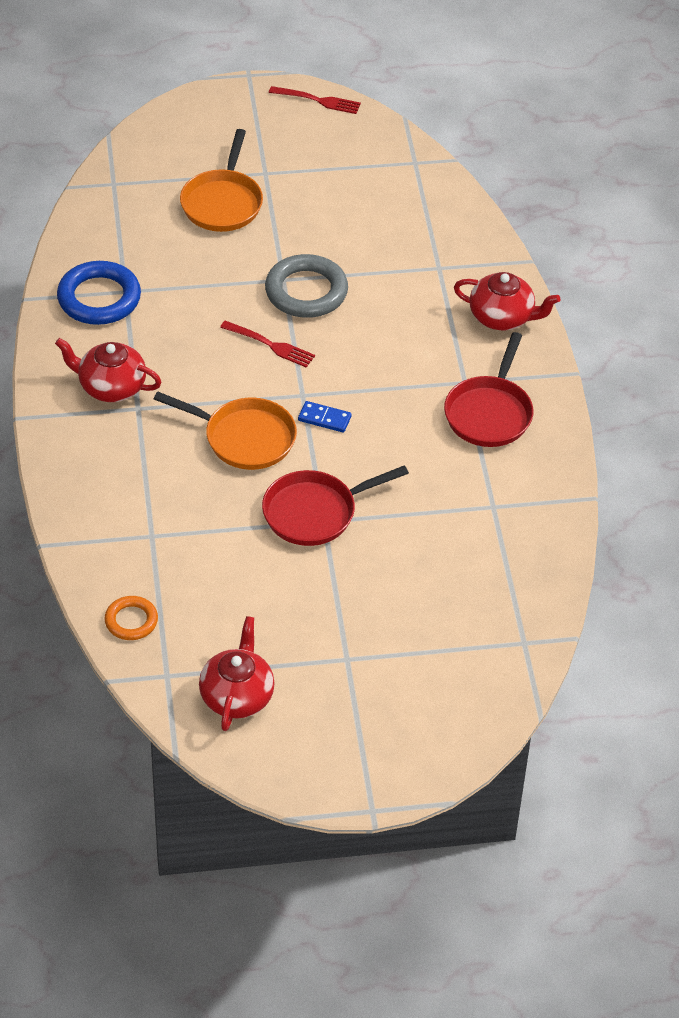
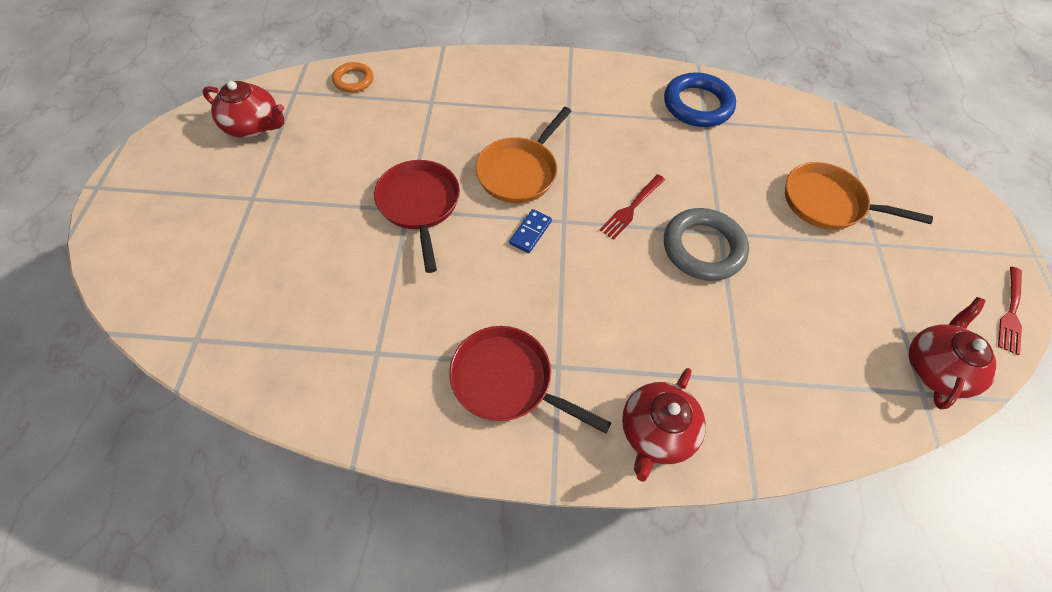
camera: 100 degrees right, 10 degrees up
red teapot [55,338,162,402] -> red teapot moved to [909,297,997,409]

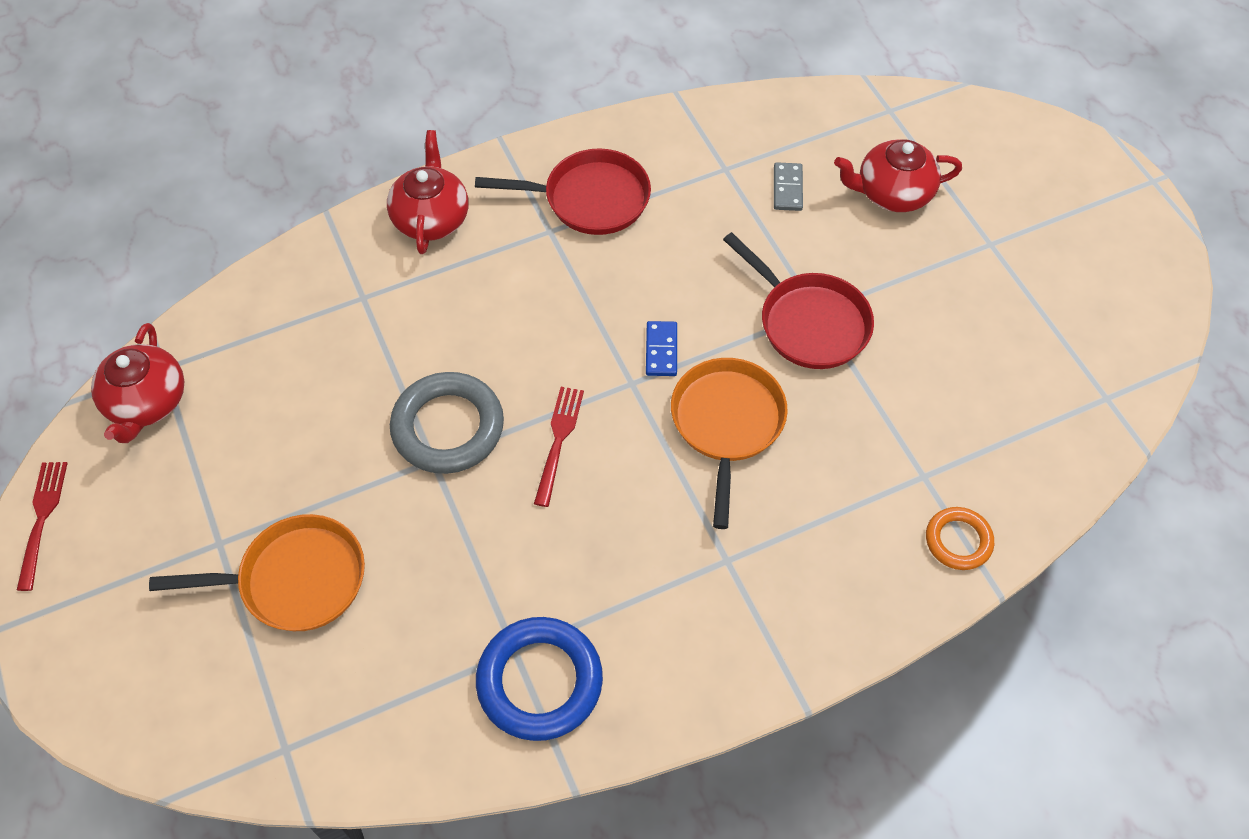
camera: 155 degrees right, 0 degrees up
red teapot [202,81,284,138] -> red teapot moved to [834,139,962,212]
orange ring [332,62,373,93] -> orange ring moved to [926,507,994,570]
none -> grey domino [774,162,803,211]

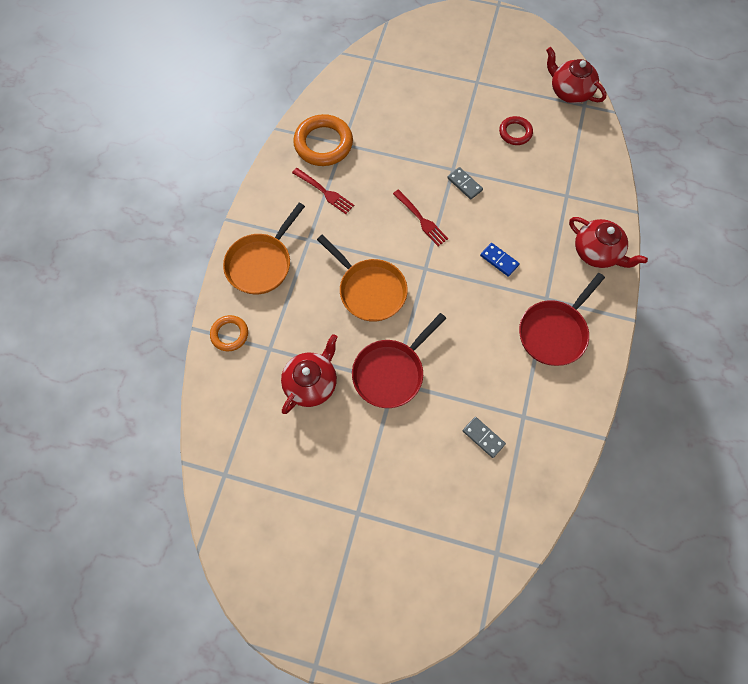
camera: 130 degrees right, 10 degrees up
red fork [17,462,68,591] -> red fork moved to [292,168,354,214]
orange pan [149,514,365,631] -> orange pan moved to [223,203,305,295]
grey ring [390,372,504,474] -> grey domino [447,167,483,199]
blue ring [476,617,603,741] -> orange ring [293,114,353,166]
blue domino [646,321,677,376] -> blue domino moved to [480,243,520,277]
red pan [723,232,874,369] -> red pan turned 45 degrees counterclockwise [352,313,446,408]
red teapot [834,139,962,212] -> red teapot moved to [281,334,337,414]
none -> red ring [499,116,533,145]

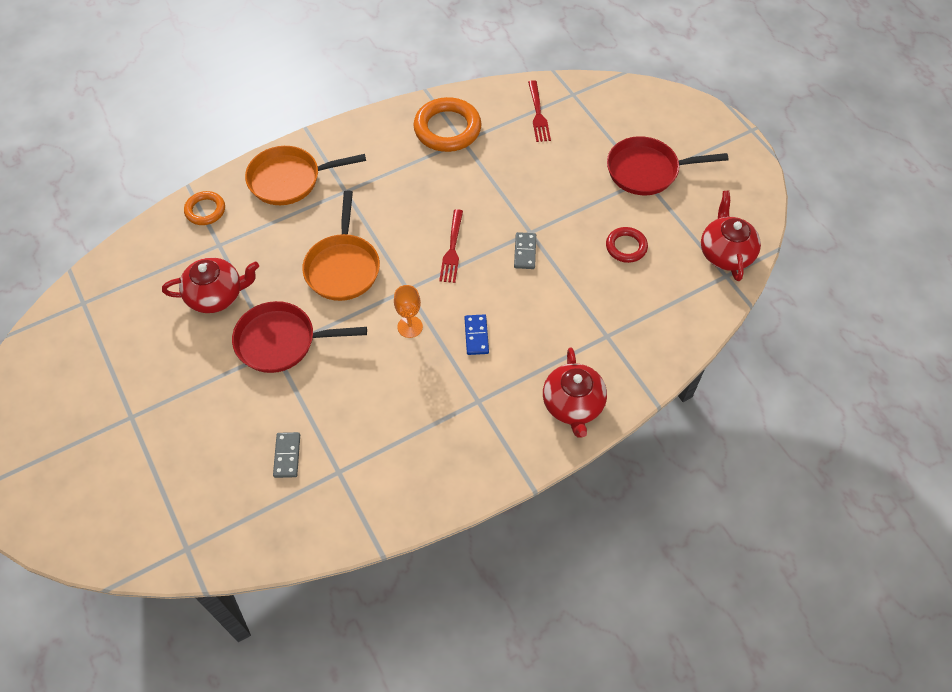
camera: 45 degrees right, 10 degrees down
red fork [292,168,354,214] -> red fork moved to [528,80,551,142]
red pan [519,273,605,366] -> red pan moved to [607,136,729,195]
none -> orange goblet [394,285,423,338]

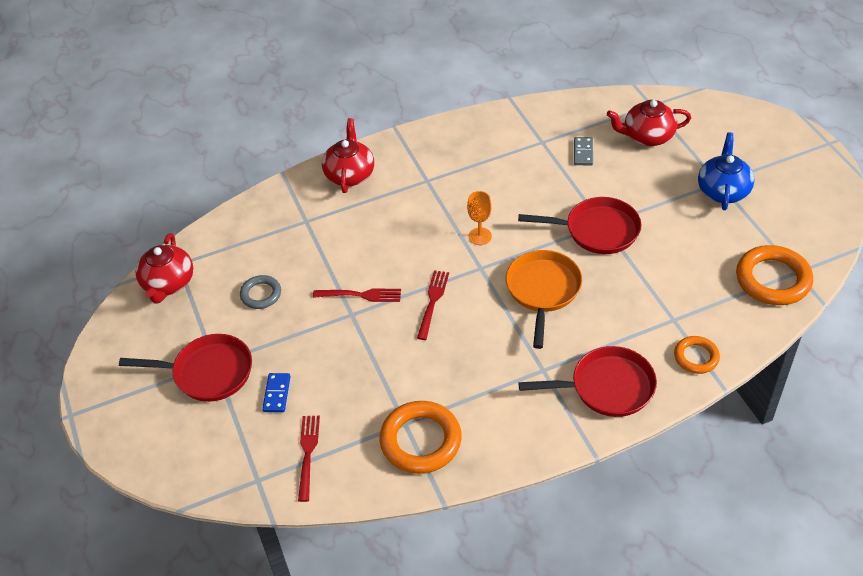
camera: 170 degrees left, 10 degrees down
red teapot [162,257,259,313] -> red teapot moved to [607,100,691,146]
orange pan [245,146,366,205] -> red pan [519,346,657,417]
blue domino [465,314,489,355] -> blue domino moved to [262,373,291,412]
grey domino [514,232,536,269] -> red fork [313,288,401,302]
red ring [606,227,648,263] -> grey ring [240,275,281,309]
none -> blue teapot [698,132,754,210]
none -> orange ring [736,245,813,305]

